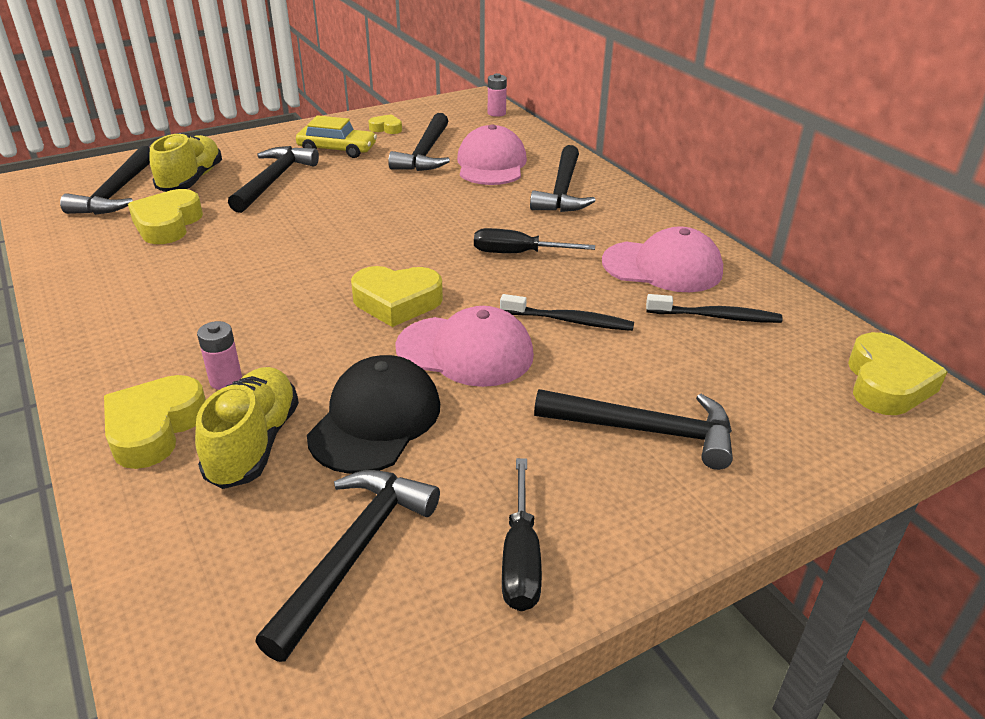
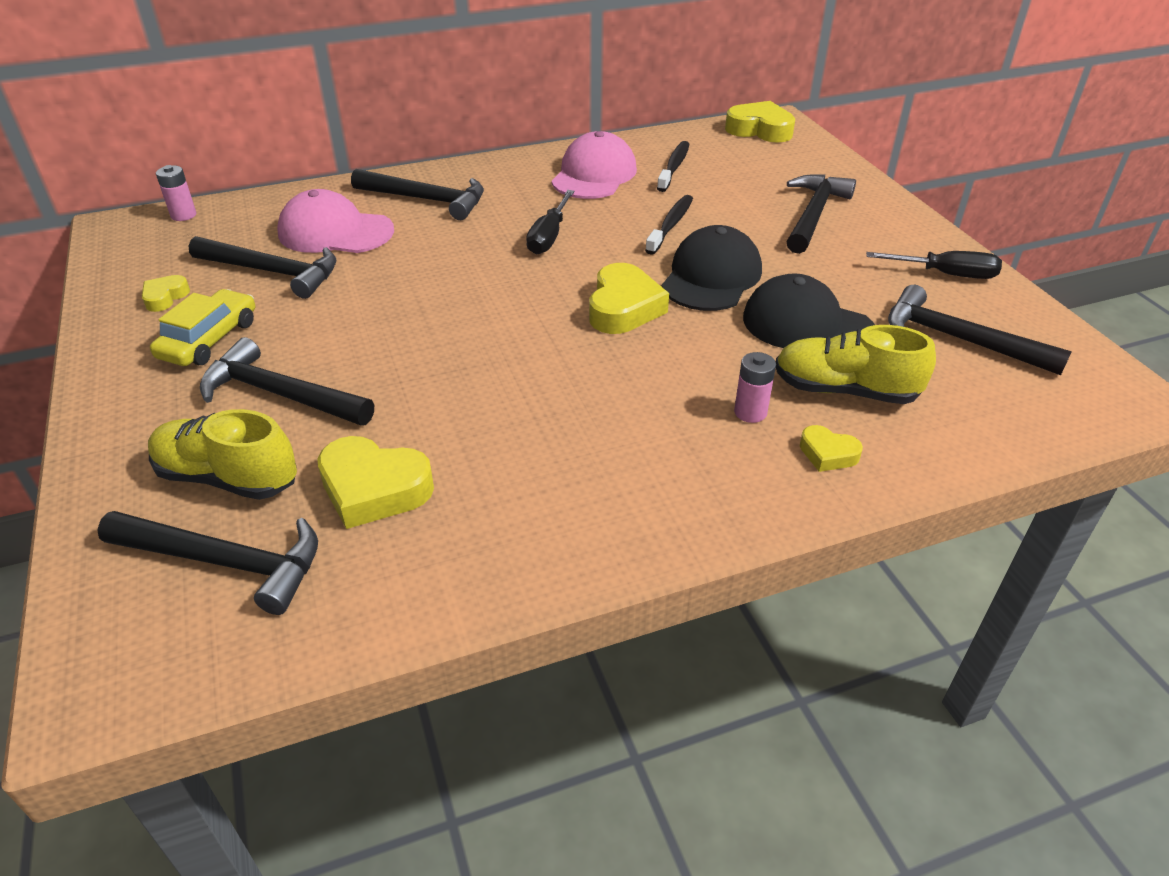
camera: 80 degrees left, 5 degrees up
yellow heart [104,375,206,469] -> yellow heart [800,425,863,472], size x0.54
pink cap [395,306,534,387] -> black cap [662,225,762,311]

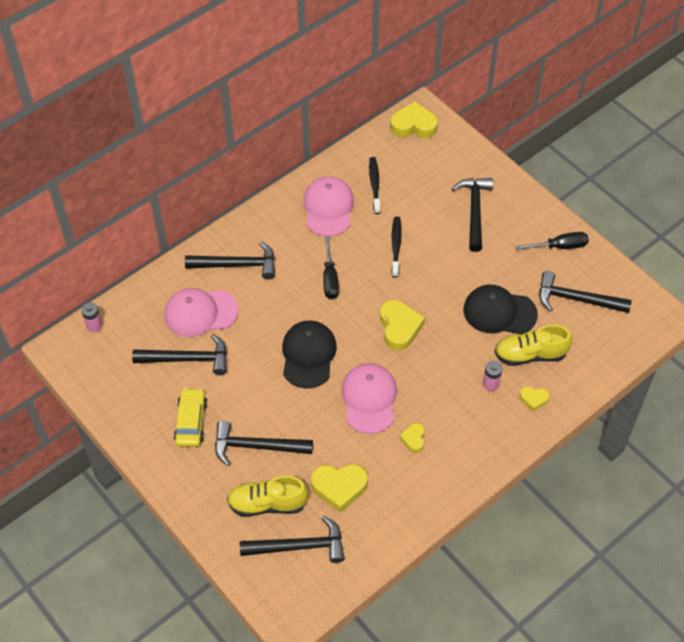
camera: 20 degrees left, 15 degrees up
yellow heart [142,275,190,312] -> yellow heart moved to [399,423,425,453]
black cap [662,225,762,311] -> black cap moved to [282,320,337,389]
none -> pink cap [341,363,397,434]

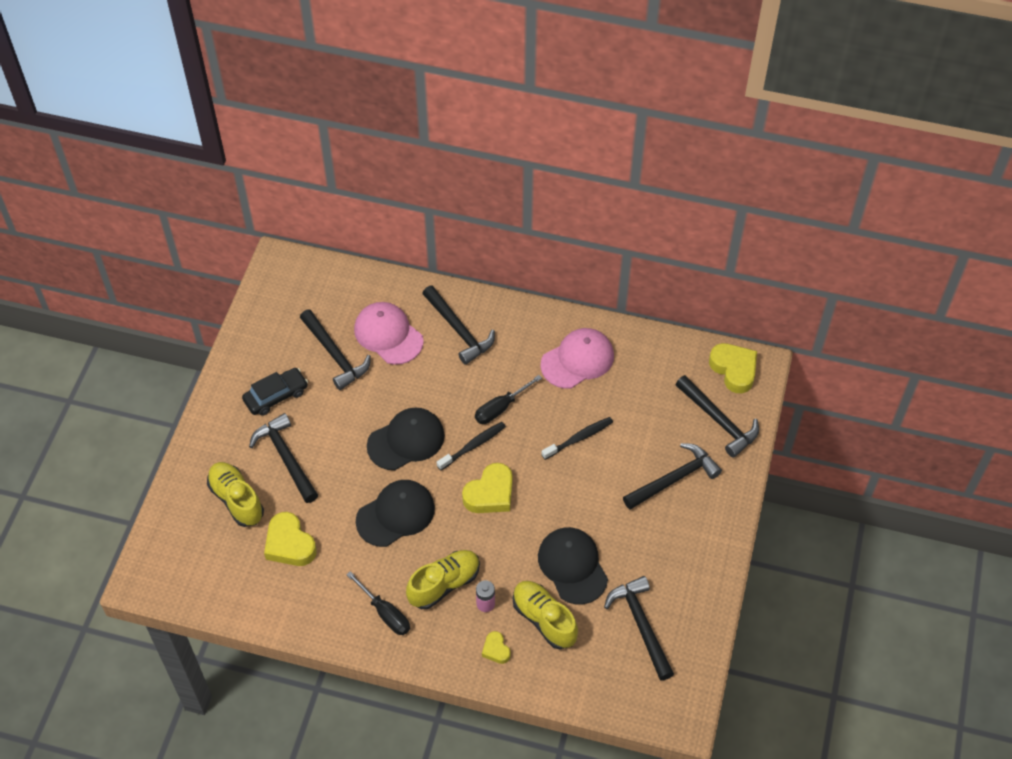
camera: 55 degrees right, 0 degrees up
pink battery [81,302,102,332] -> none
yellow car [174,388,207,447] -> black car [242,368,308,416]
black hammer [240,516,344,563] -> black hammer moved to [675,375,759,458]
pink cap [341,363,397,434] -> black cap [356,480,435,547]
black toothbrush [369,157,381,214] -> black toothbrush moved to [437,422,506,470]
yellow heart [399,423,425,453] -> none
black screwdriver [515,232,589,250] -> black screwdriver moved to [346,571,410,635]
none -> yellow shoe [406,550,480,609]

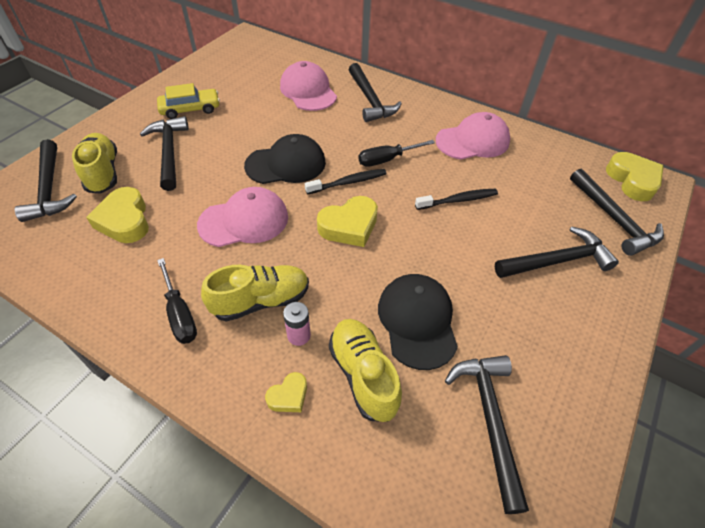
camera: 15 degrees right, 5 degrees down
black car [242,368,308,416] -> yellow car [157,83,220,119]
black hammer [300,309,371,390] -> black hammer moved to [15,139,77,222]
black cap [356,480,435,547] -> pink cap [197,187,288,247]
yellow heart [482,631,511,664] -> yellow heart turned 120 degrees counterclockwise [265,372,307,412]

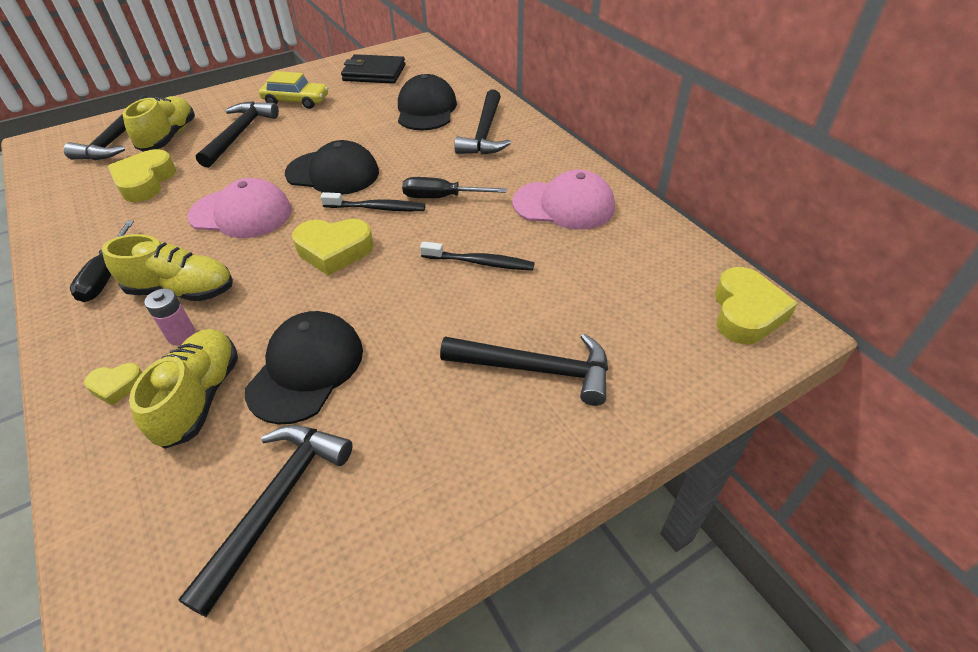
camera: 30 degrees right, 5 degrees down
pink cap [280,61,337,111] -> black cap [398,74,457,130]
black hammer [570,169,664,256] -> none
none -> black wallet [341,54,405,84]

